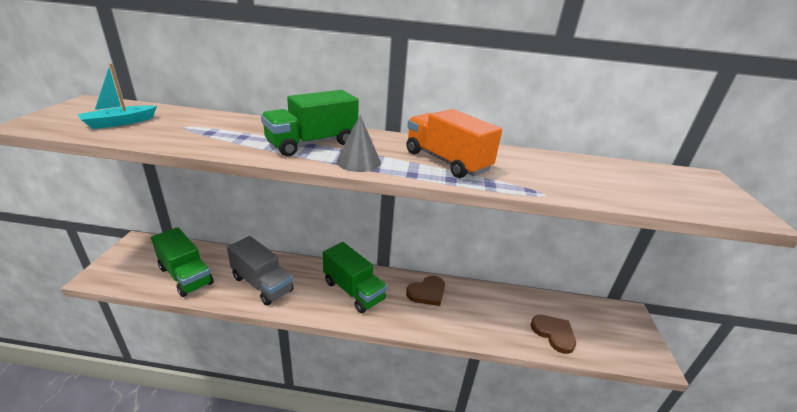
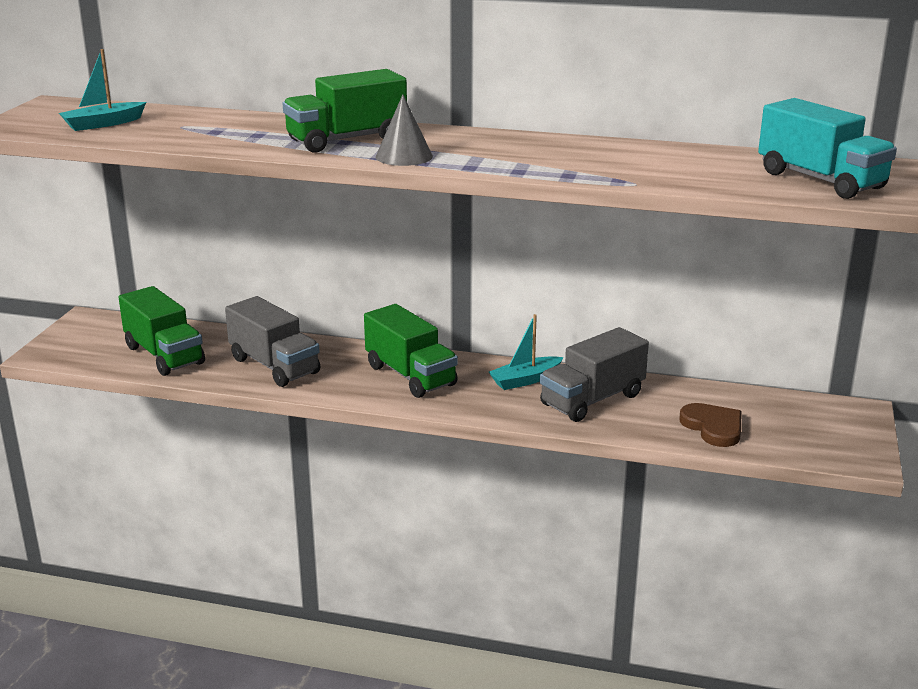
camera: 10 degrees right, 5 degrees down
orange truck [406,109,502,178] -> none
brown heart [406,276,445,306] -> turquoise boat [489,314,564,390]
none -> grey truck [540,327,649,422]
none -> turquoise truck [758,98,897,199]

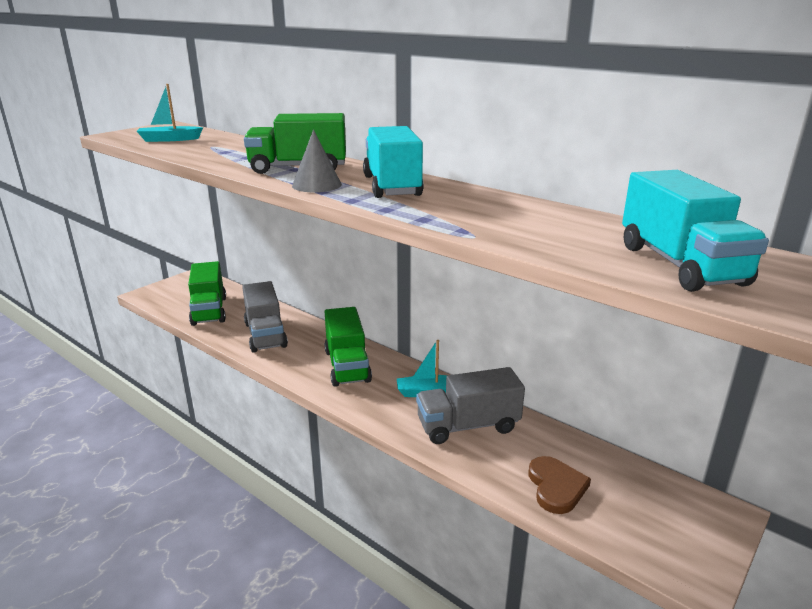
camera: 25 degrees right, 0 degrees up
none -> turquoise truck [363,126,424,198]

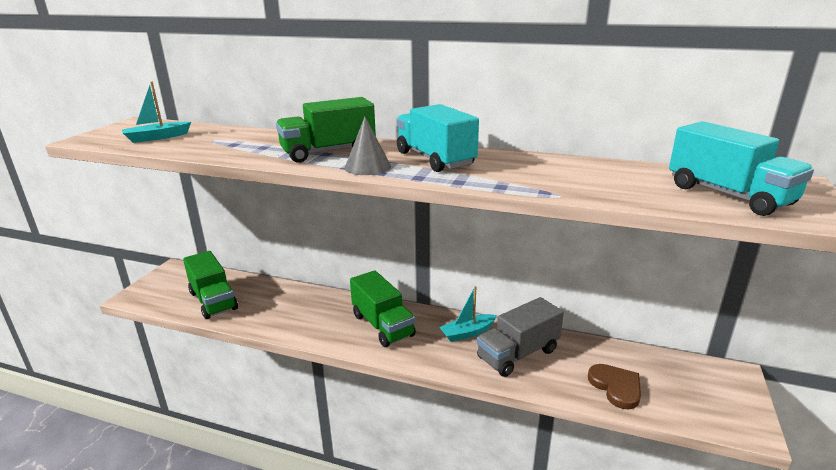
camera: 20 degrees left, 0 degrees up
grey truck [242,281,288,353] -> none

